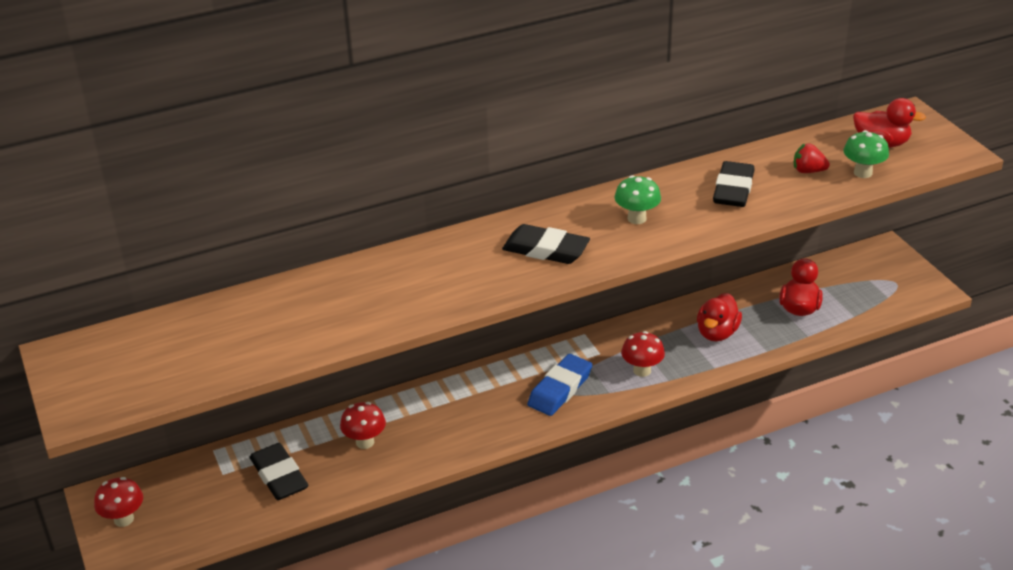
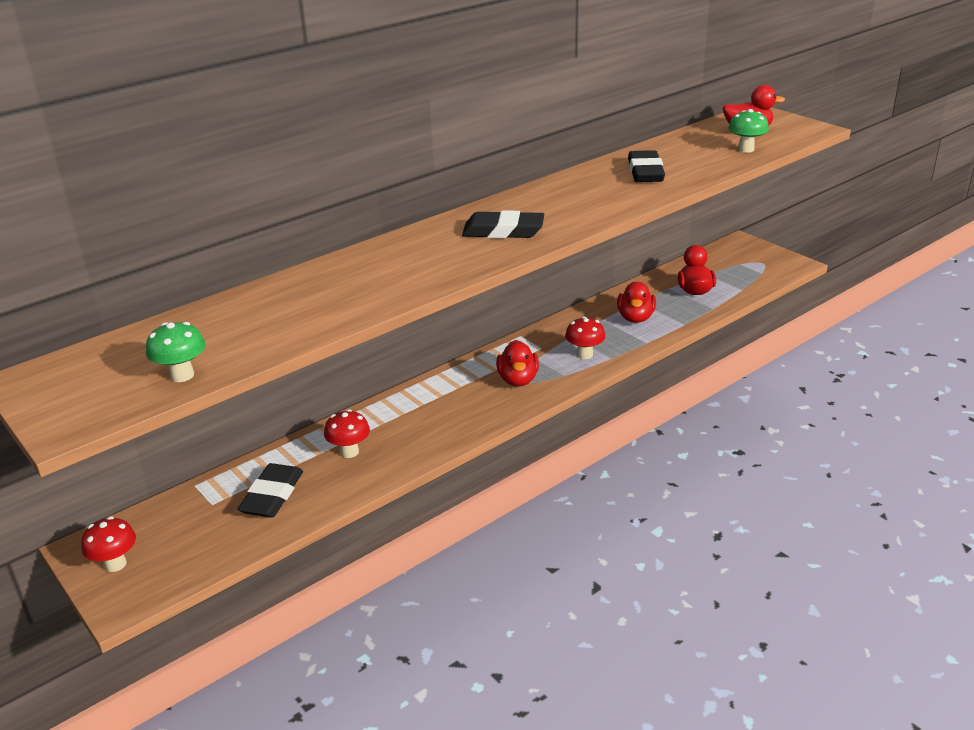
camera: 15 degrees left, 5 degrees down
black eraser [250,443,308,500] -> black eraser turned 60 degrees clockwise [237,463,303,517]
blue eraser [527,354,592,416] -> red duck [496,340,539,386]
green mushroom [615,175,661,224] -> green mushroom moved to [146,322,206,382]
red strawberry [794,144,830,173] -> none

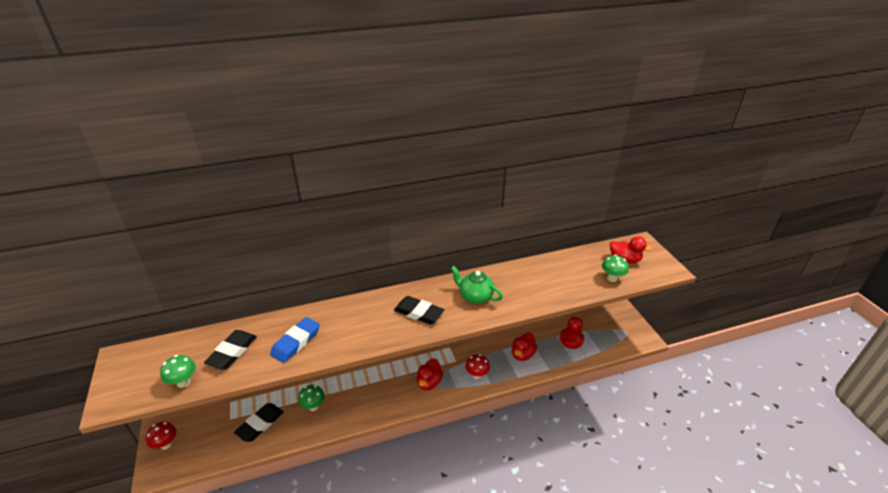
camera: 20 degrees right, 5 degrees up
red mushroom [324,409,370,458] -> green mushroom [298,385,325,411]
black eraser [628,150,665,182] -> black eraser moved to [204,330,257,369]
none -> blue eraser [270,317,320,363]
none -> green teapot [451,266,503,304]

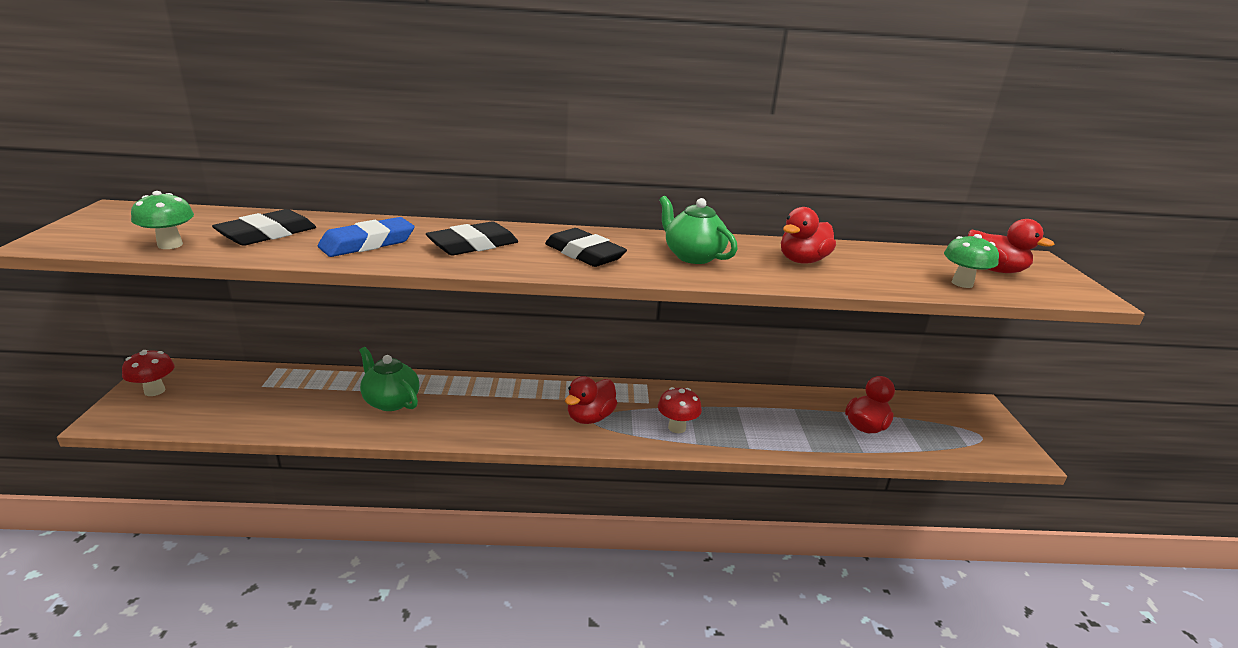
camera: 15 degrees right, 10 degrees down
black eraser [234,403,284,442] -> black eraser moved to [426,221,518,255]
green mushroom [298,385,325,411] -> green teapot [359,347,419,411]
red duck [512,333,537,361] -> red duck moved to [781,207,836,264]

